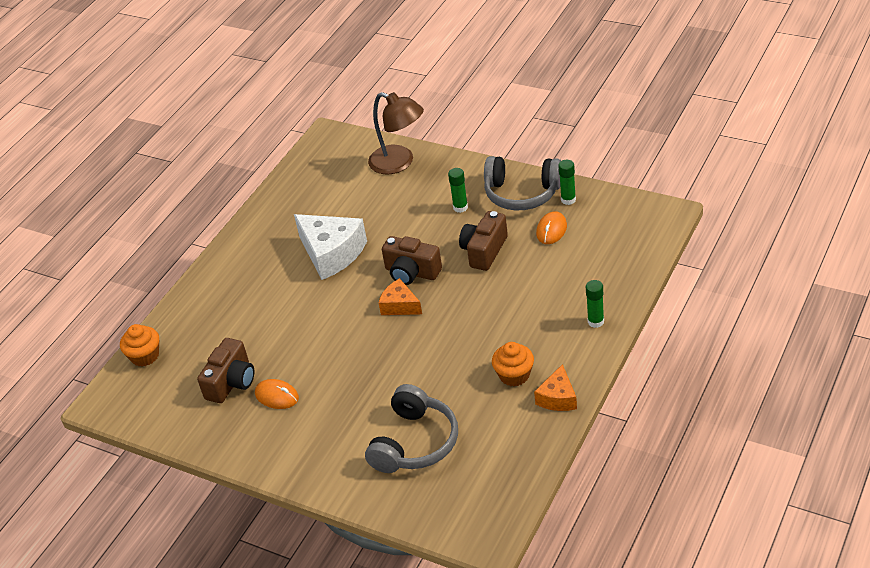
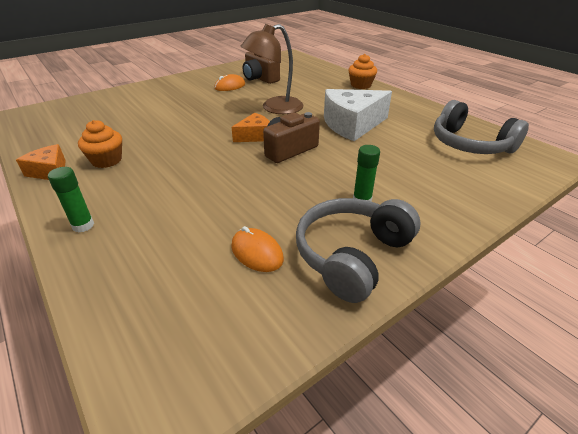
camera: 110 degrees right, 5 degrees down
orange cupcake [120,324,159,366] -> orange cupcake moved to [348,54,377,89]
grey headphones [365,384,458,473] -> grey headphones moved to [434,100,529,154]
brown lamp [368,92,424,174] -> brown lamp moved to [240,24,303,114]
brown camera [459,211,508,271] -> none
green glue stick [558,160,576,205] -> none

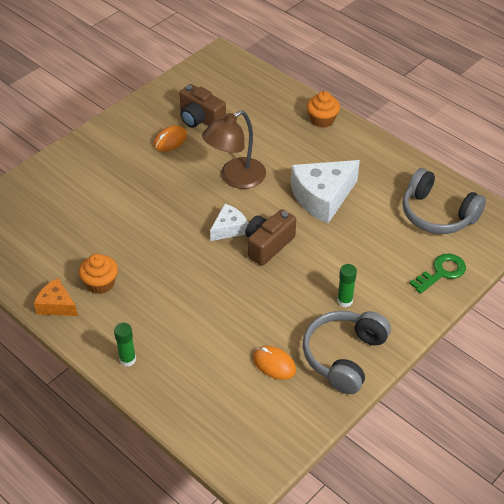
camera: 10 degrees left, 10 degrees up
orange cheese [231,113,270,142] -> white cheese [210,204,248,241]
none -> green key [410,254,466,294]

